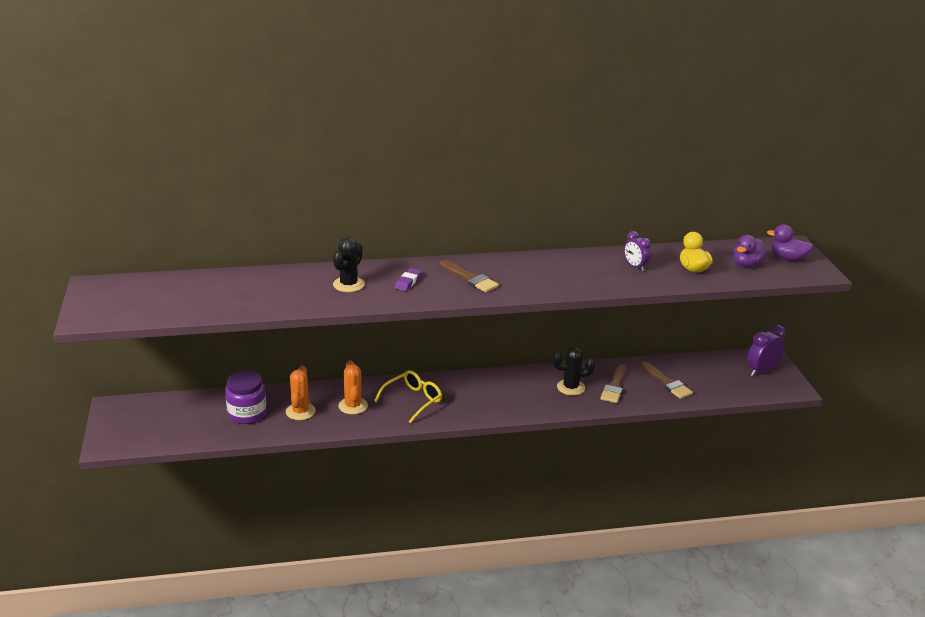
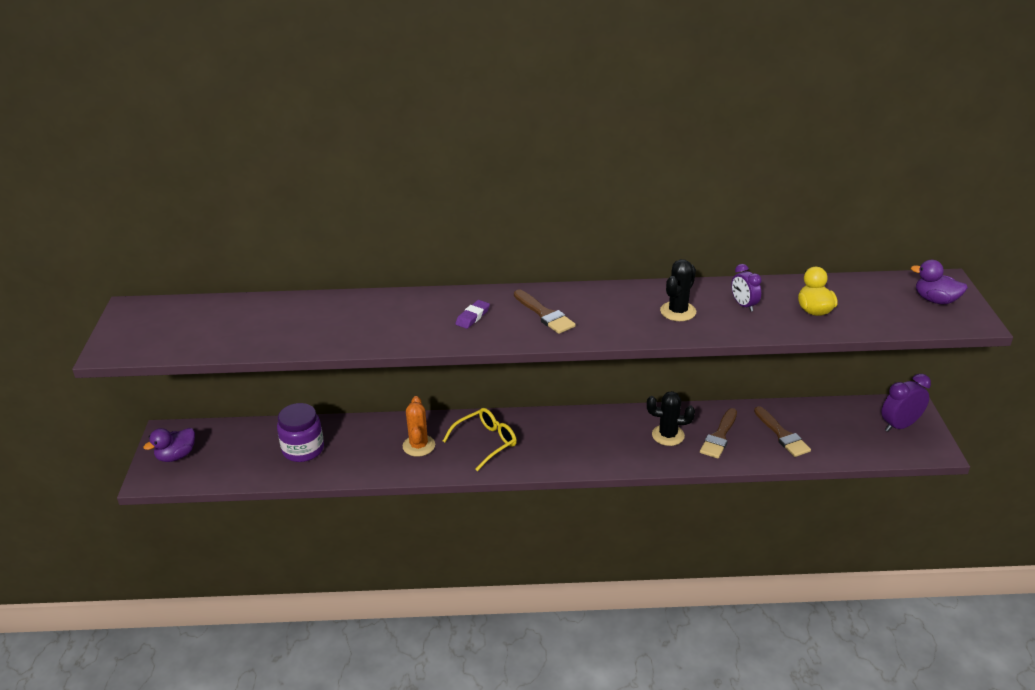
camera: 10 degrees right, 5 degrees up
orange cactus [286,365,316,420] -> none
black cactus [333,237,365,292] -> black cactus moved to [660,259,696,321]
purple duck [734,235,766,267] -> purple duck moved to [144,428,195,462]

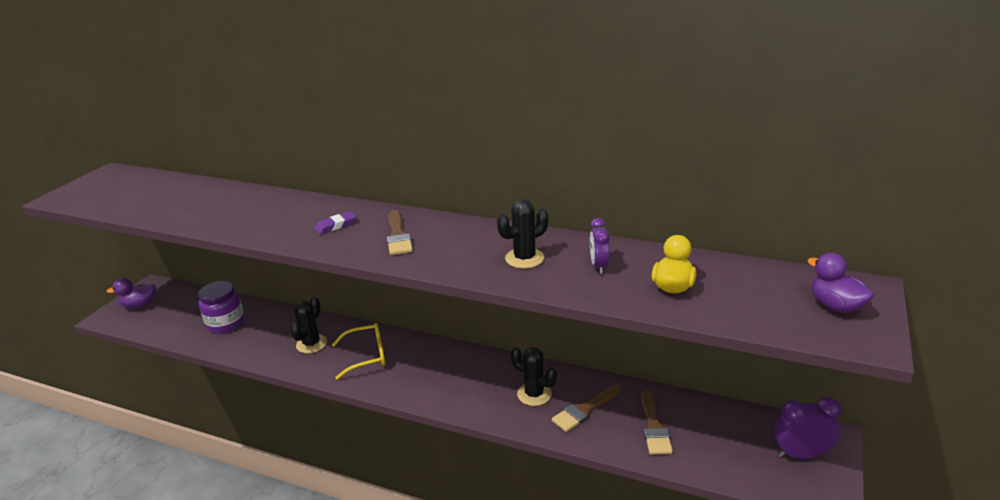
camera: 25 degrees right, 5 degrees down
orange cactus [403,396,435,457] -> black cactus [290,297,327,353]

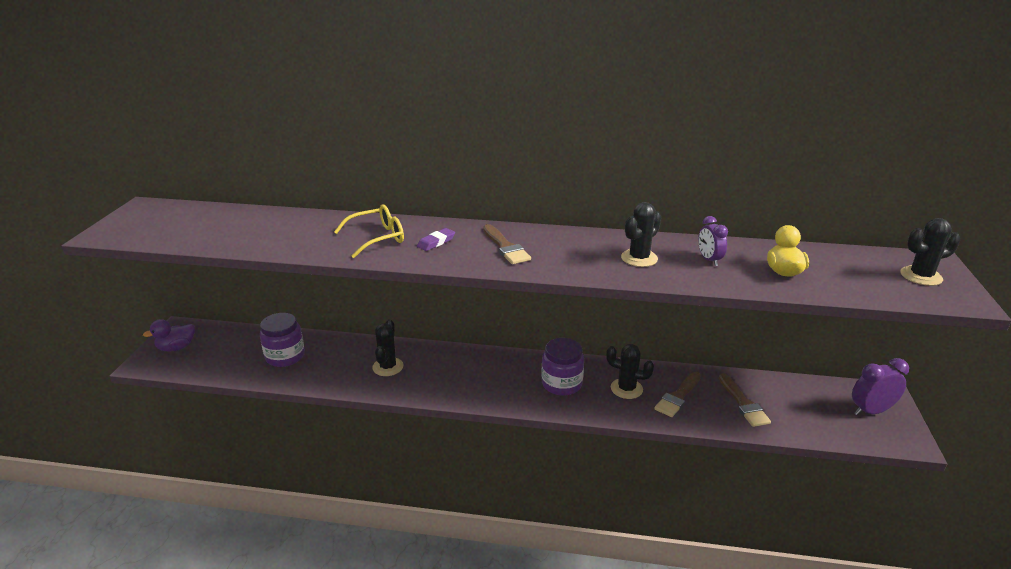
camera: 15 degrees left, 0 degrees up
yellow glasses [332,323,385,380] -> yellow glasses moved to [334,205,404,258]
purple duck [807,253,874,313] -> black cactus [900,218,960,286]
none -> purple jar [541,338,584,395]

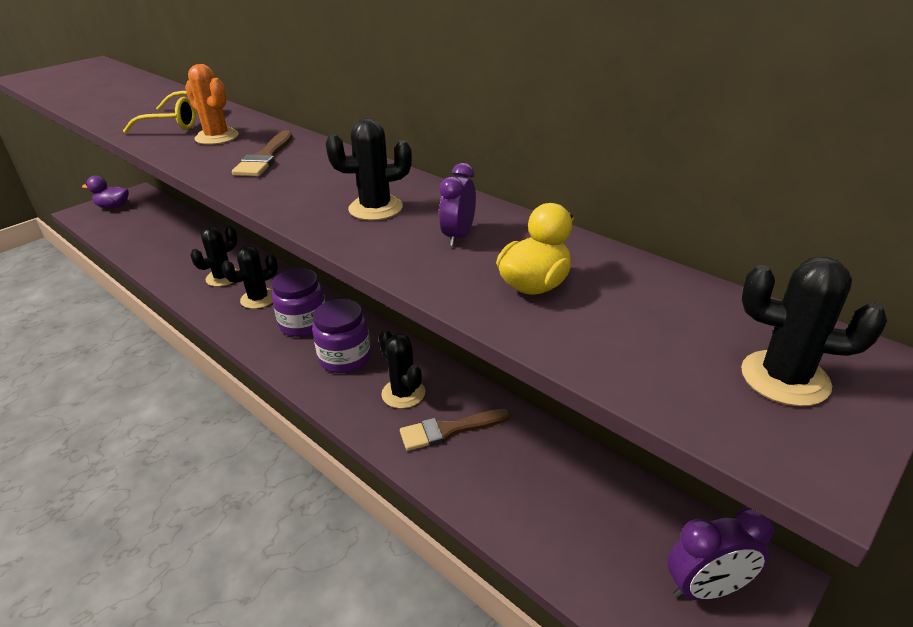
camera: 35 degrees right, 5 degrees up
purple jar [260,313,305,367] -> purple jar moved to [272,268,325,337]
purple eraser [417,228,455,251] -> orange cactus [185,64,239,145]
brown brush [719,373,771,427] -> none
purple clock [852,358,909,416] -> purple clock turned 150 degrees clockwise [667,507,774,600]
none -> black cactus [222,246,278,309]

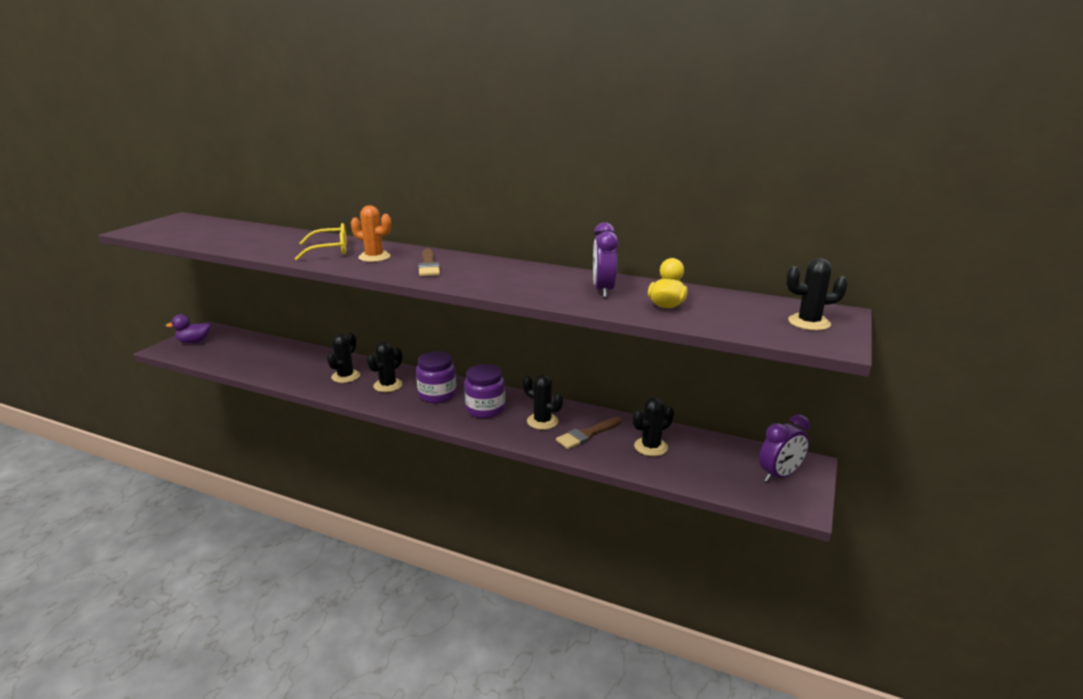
camera: 20 degrees left, 10 degrees down
black cactus [326,119,412,220] -> black cactus moved to [633,398,674,456]
purple clock [439,163,476,246] -> purple clock [593,222,618,297], size x1.52

